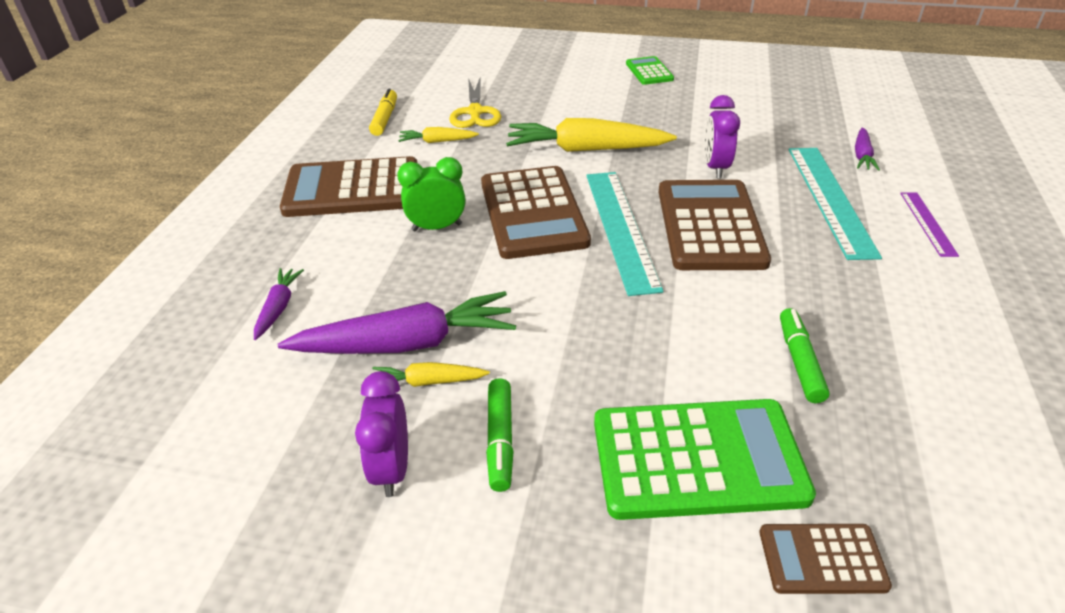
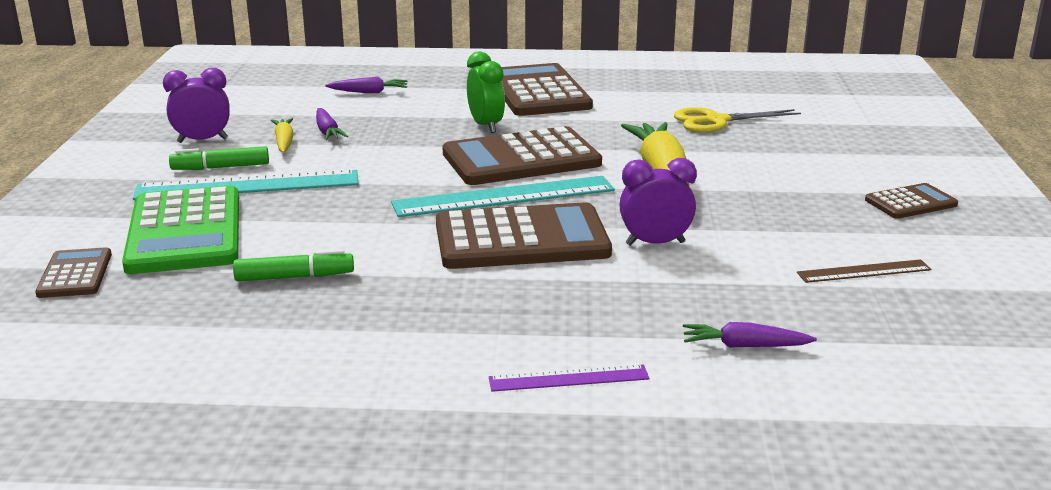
camera: 80 degrees right, 15 degrees down
purple carrot [278,291,516,354] -> purple carrot [316,108,348,140], size x0.49
yellow marker [369,88,397,136] -> none
yellow carrot [398,127,479,143] -> none
green calculator [626,56,674,85] -> brown calculator [865,183,958,219]
turquoise ruler [789,148,882,260] -> turquoise ruler moved to [133,170,359,200]
none -> brown ruler [797,259,931,283]

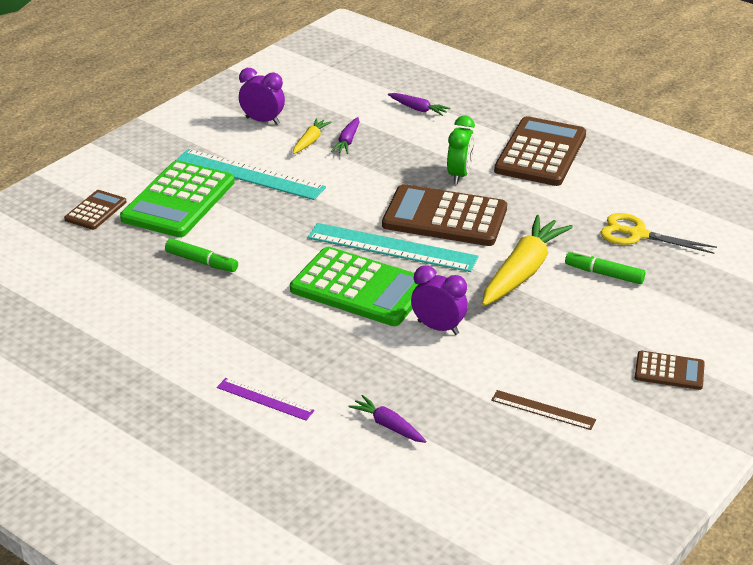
camera: 35 degrees right, 10 degrees up
green marker [169,146,269,170] -> green marker moved to [565,251,645,284]
brown calculator [436,202,612,269] -> green calculator [290,247,418,326]

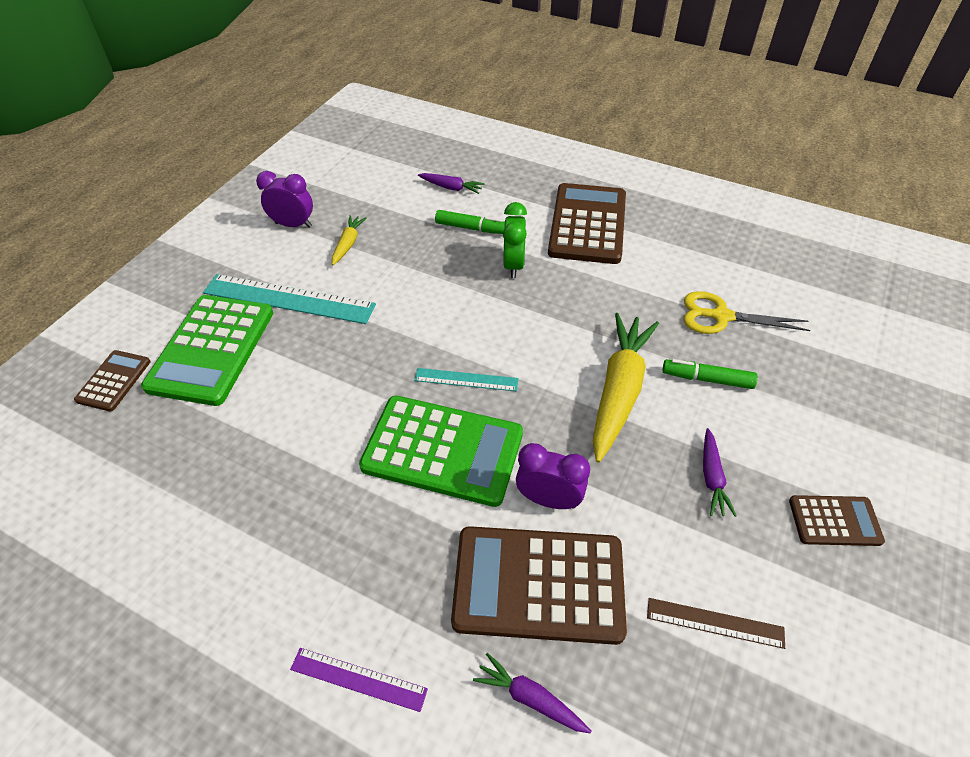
camera: 10 degrees left, 15 degrees up
green marker [165,238,238,272] -> green marker moved to [435,210,505,234]
turquoise ruler [308,223,478,272] -> turquoise ruler [414,368,519,391], size x0.53
purple carrot [331,117,360,154] -> purple carrot moved to [703,428,737,517]
brown calculator [382,184,507,246] -> brown calculator moved to [451,526,627,645]

